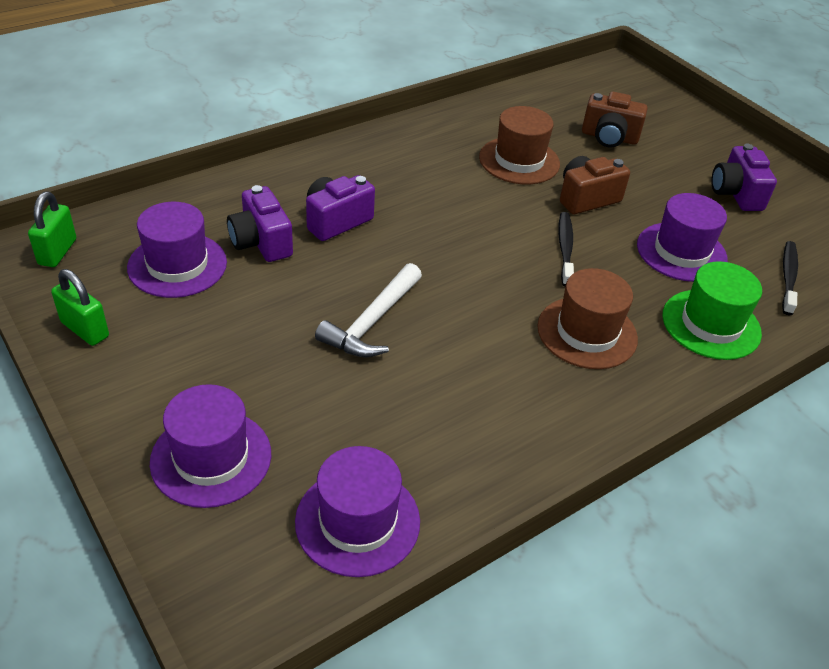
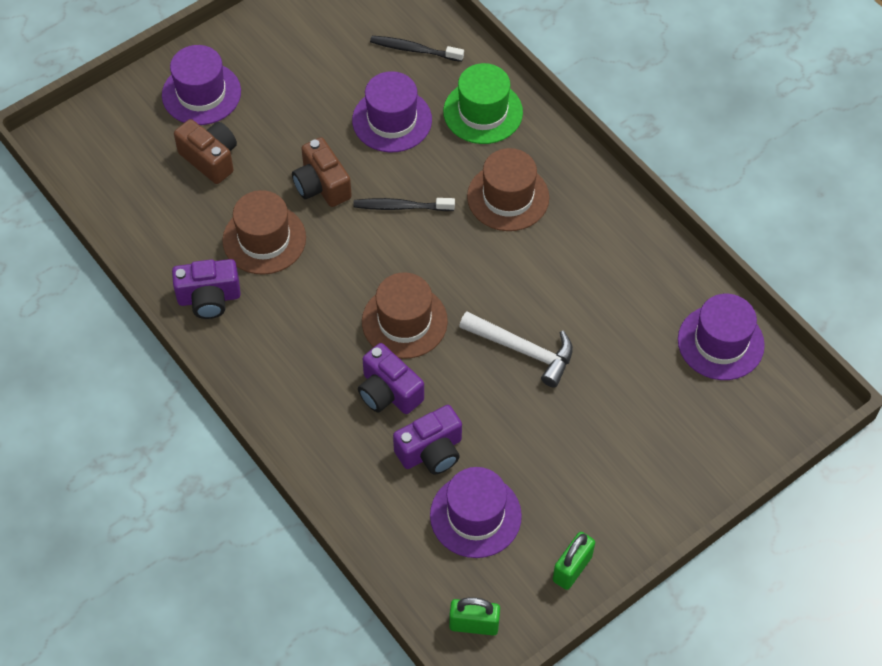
camera: 90 degrees left, 15 degrees up
purple hat [150,384,271,508] -> purple hat moved to [162,45,241,125]
brown camera [582,91,648,148] -> brown camera turned 60 degrees counterclockwise [174,119,237,184]
purple camera [711,144,777,211] -> purple camera moved to [172,259,241,319]
none -> brown hat [362,272,448,359]

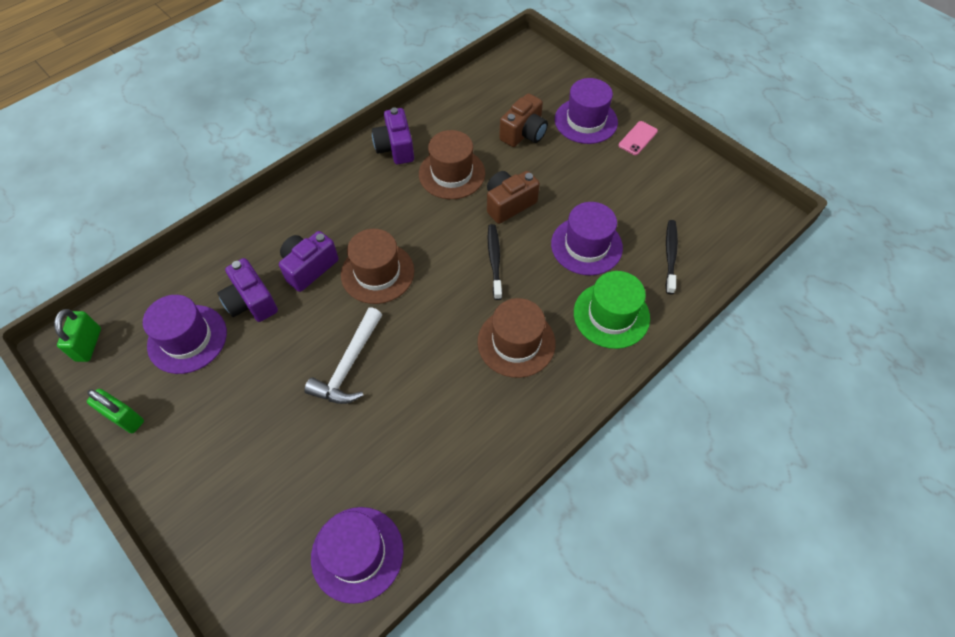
camera: 85 degrees right, 0 degrees up
none -> pink phone [619,121,658,155]

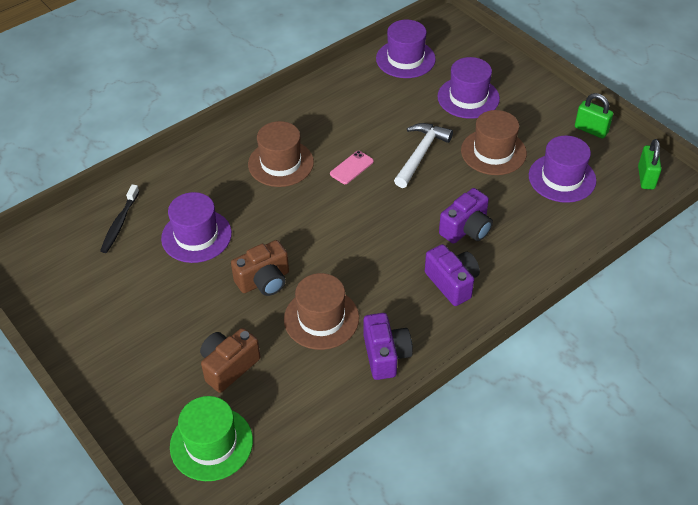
camera: 175 degrees left, 10 degrees down
purple camera [218,258,278,322] -> purple camera moved to [425,244,480,306]
brown hat [341,229,414,304] -> brown hat moved to [461,110,527,175]
black toothbrush [488,224,502,300] -> none
purple hat [555,78,618,144] -> purple hat moved to [437,57,500,119]
green hat [574,271,650,349] -> green hat moved to [170,396,253,481]
pink phone [619,121,658,155] -> pink phone moved to [330,151,374,184]

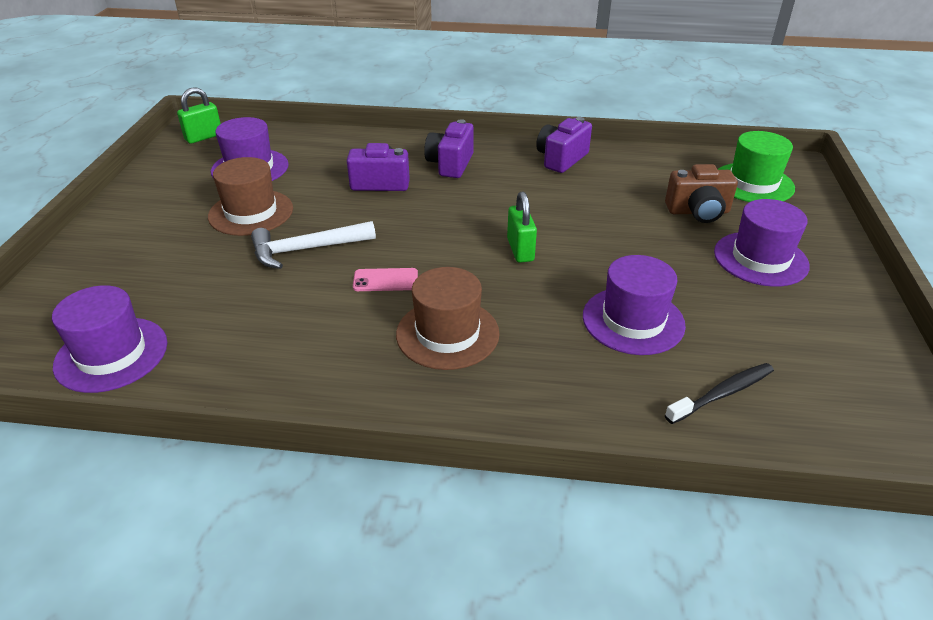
camera: 135 degrees left, 10 degrees down
brown camera [231,240,289,296] -> none
brown hat [284,273,359,350] -> none
purple hat [437,57,500,119] -> purple hat moved to [714,199,810,287]
green padlock [575,93,613,139] -> green padlock moved to [507,192,537,263]

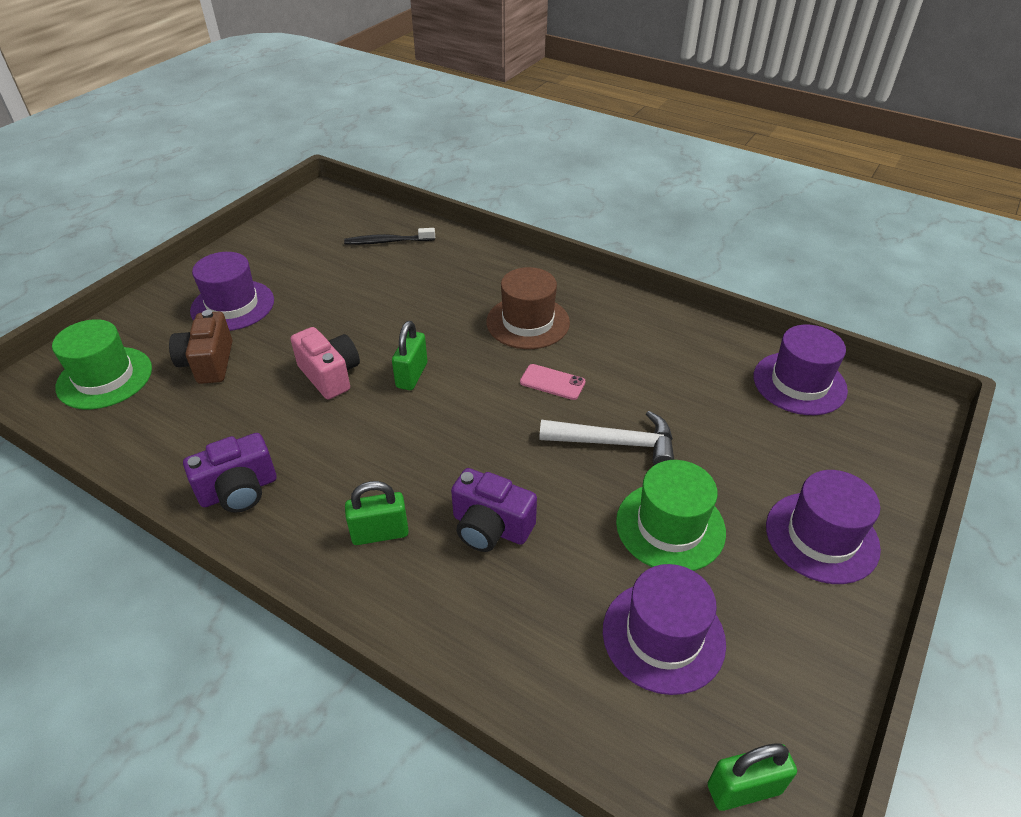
camera: 155 degrees left, 5 degrees up
brown hat [208,157,293,236] -> green hat [616,460,726,571]
purple camera [424,119,474,178] -> green padlock [345,481,409,545]
purple hat [583,255,686,355] -> purple hat moved to [766,470,881,584]
brown camera [665,164,738,223] -> brown camera turned 120 degrees counterclockwise [169,310,232,384]
none -> pink camera [291,327,360,399]

